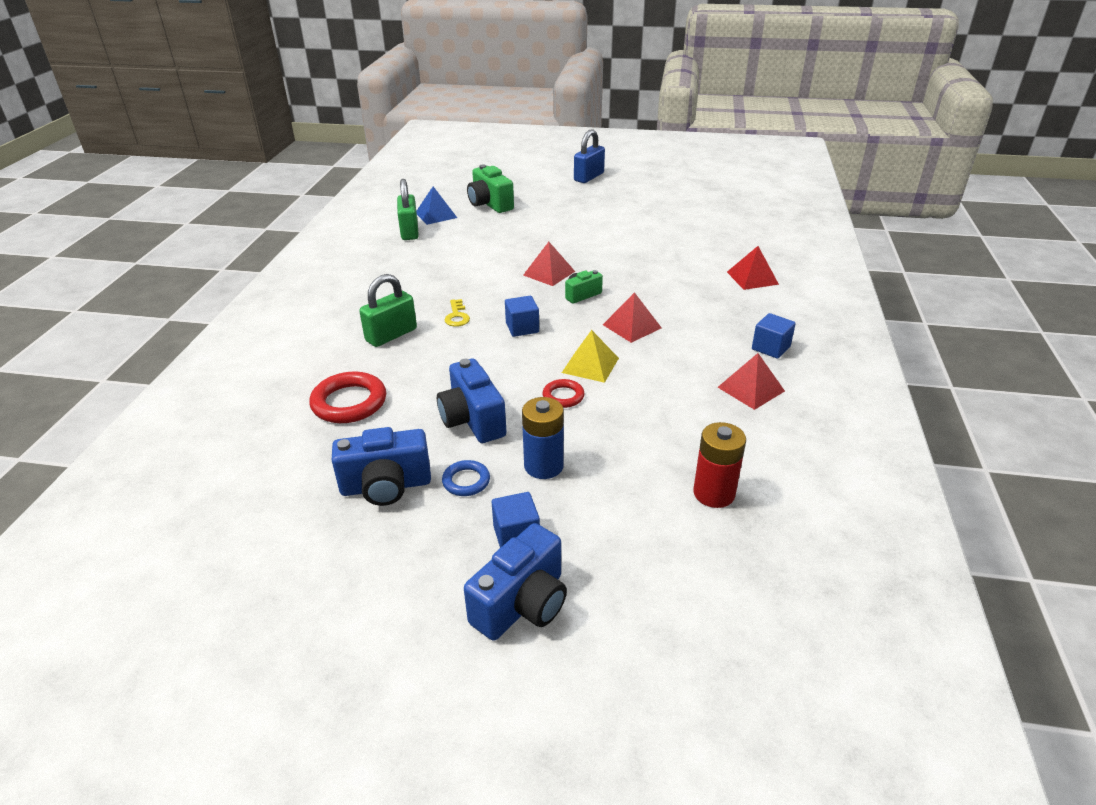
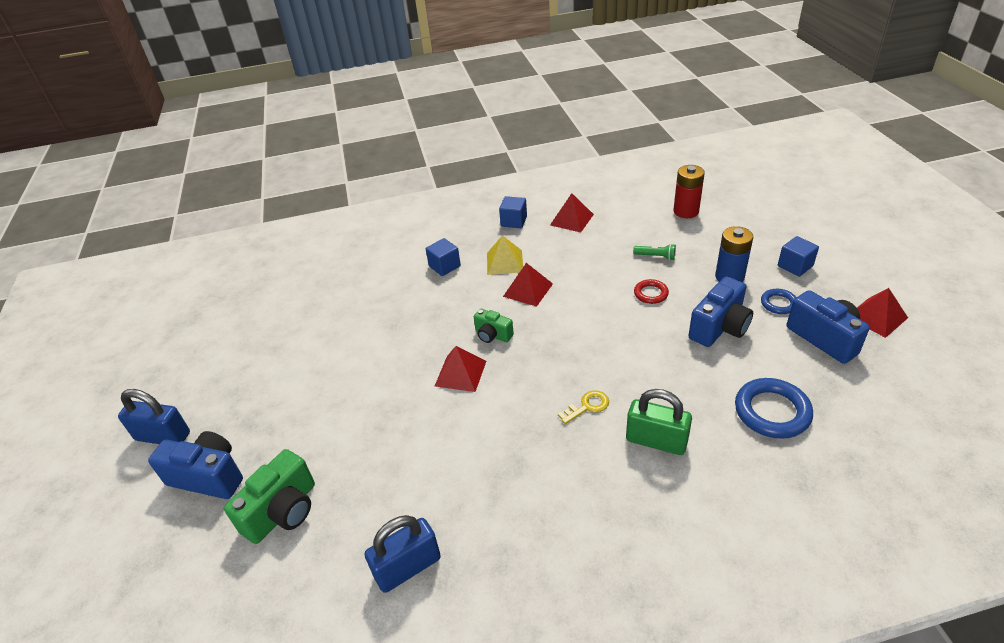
camera: 110 degrees left, 5 degrees up
red ring [309,372,386,423] -> blue ring [735,378,813,439]
green padlock [397,179,419,240] -> blue padlock [365,515,441,593]
blue pyramid [416,186,457,225] -> none
blue camera [464,523,567,641] -> blue camera moved to [148,431,243,499]
blue cube [505,296,539,337] -> blue cube moved to [426,238,461,276]
yellow pyramid [562,330,619,383] -> yellow pyramid moved to [487,235,523,275]
red pyramid [727,246,779,290] -> red pyramid moved to [857,288,908,338]
none -> green flashlight [633,244,676,260]

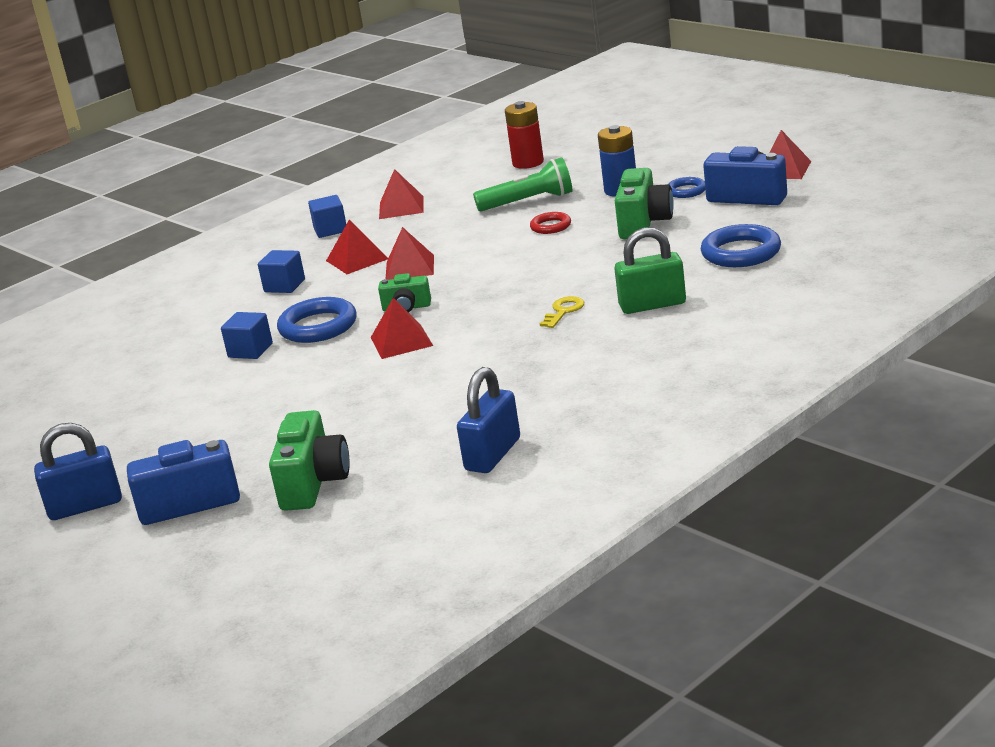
camera: 30 degrees left, 15 degrees down
yellow pyramid [487,235,523,275] -> red pyramid [326,220,388,274]
green flashlight [633,244,676,260] -> green flashlight [473,157,572,211], size x1.89
blue camera [689,276,753,347] -> green camera [615,168,674,239]
blue cube [778,236,819,277] -> blue cube moved to [221,312,273,359]
none -> blue ring [277,297,357,343]

